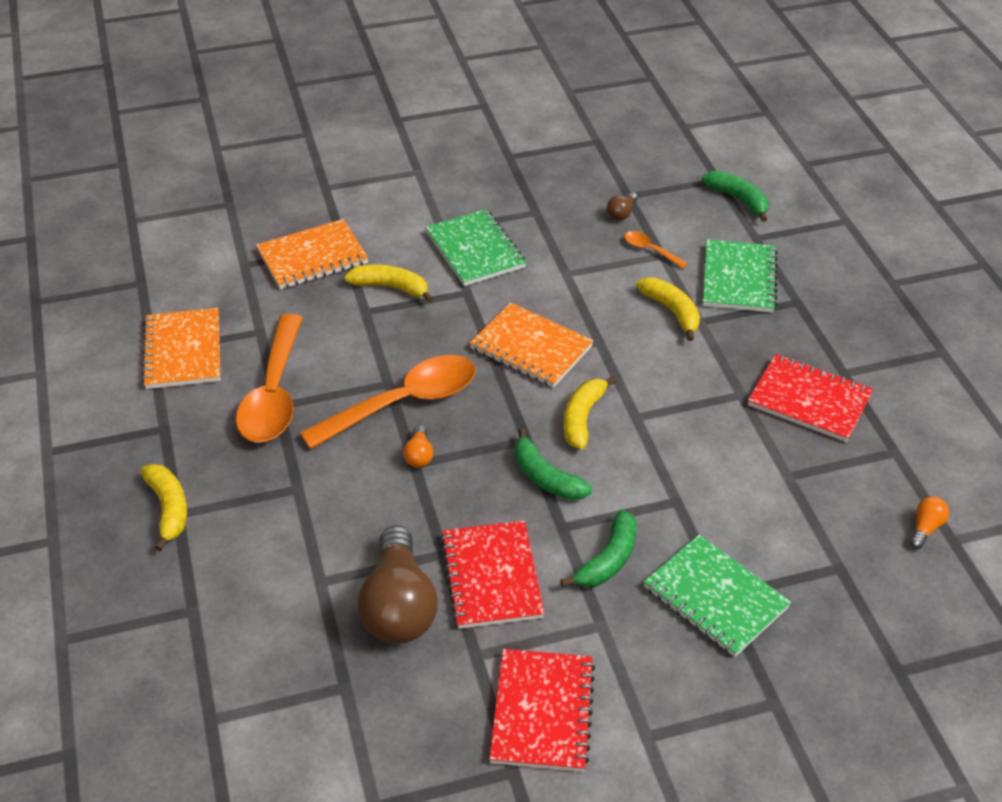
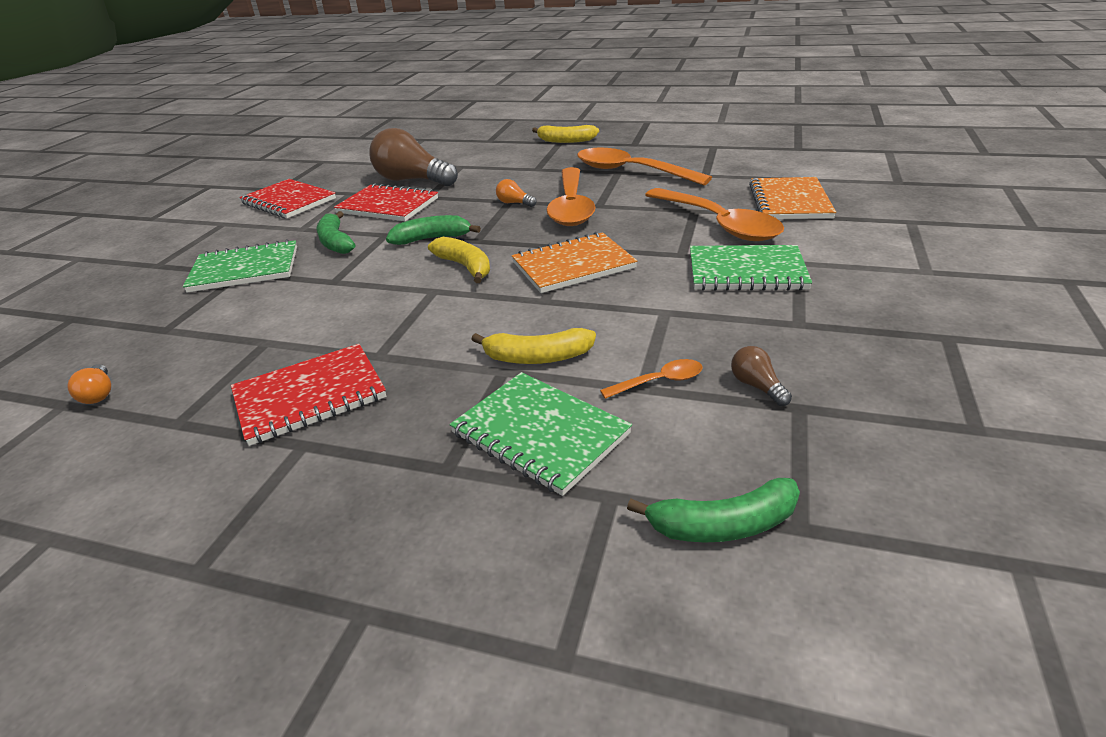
camera: 125 degrees right, 10 degrees down
orange notebook [141,308,220,389] -> none
yellow banana [344,264,433,303] -> orange spoon [645,188,784,241]

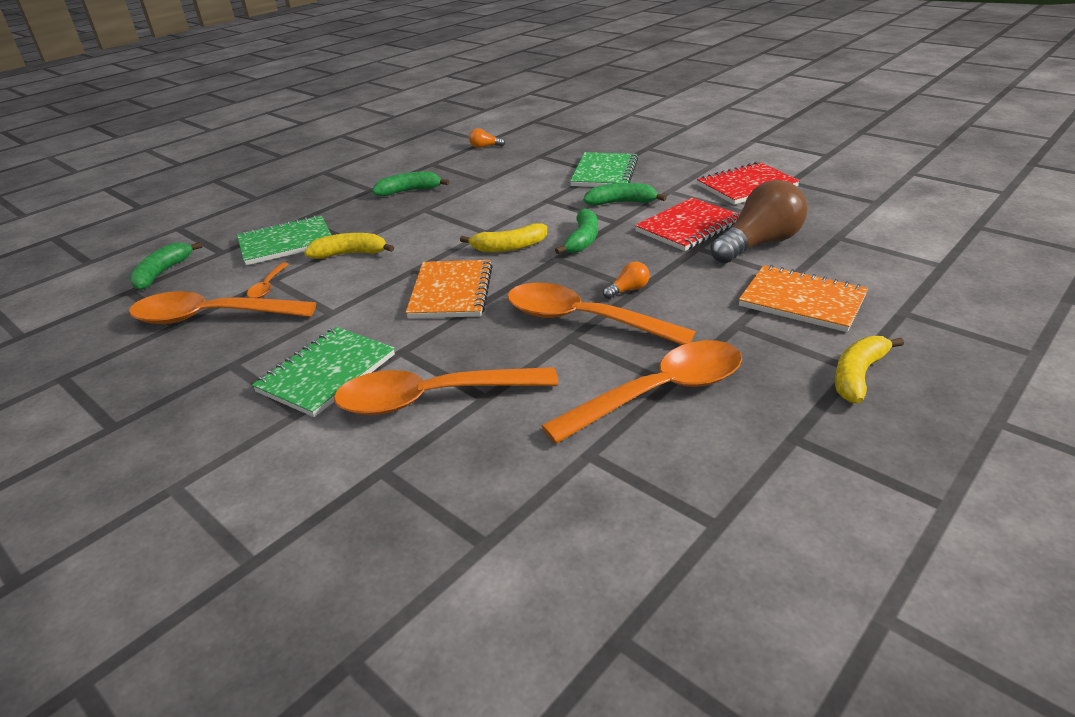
camera: 115 degrees right, 0 degrees up
red notebook [231,344,386,446] -> green banana [372,172,450,196]
yellow banana [471,328,596,364] -> yellow banana turned 60 degrees clockwise [304,233,394,259]
brown light bulb [731,346,792,406] -> orange spoon [129,291,316,324]
orange notebook [749,177,836,219] -> orange notebook moved to [739,265,868,332]

